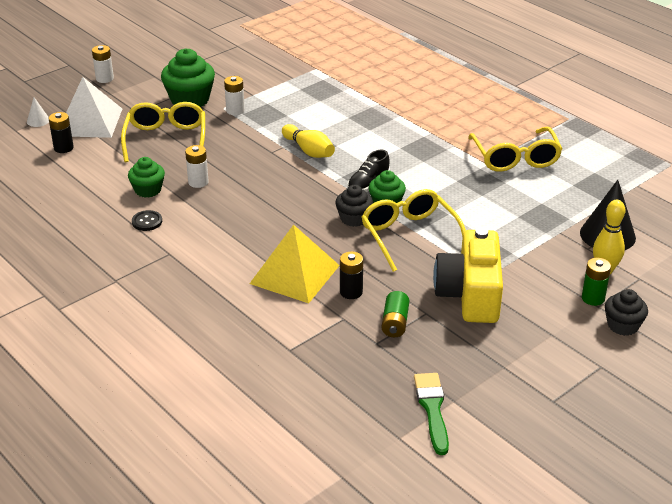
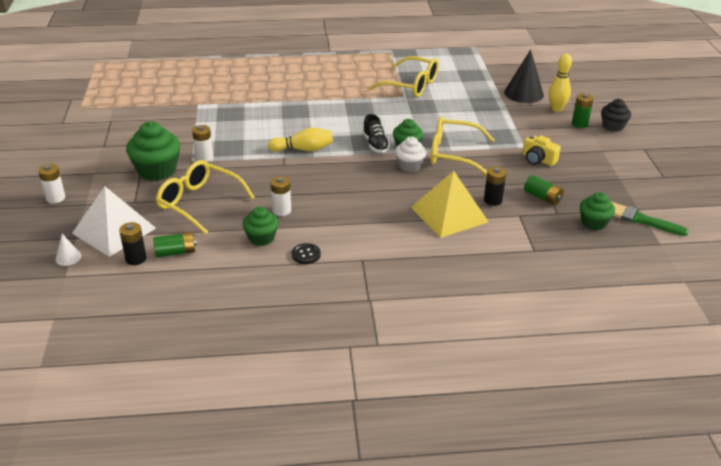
camera: 55 degrees left, 0 degrees up
black cupcake [335,185,373,227] -> white cupcake [395,137,427,172]
yellow camera [433,227,503,323] -> yellow camera [522,135,561,166], size x0.51
none -> green battery [153,232,197,257]
none -> green cupcake [580,192,615,230]

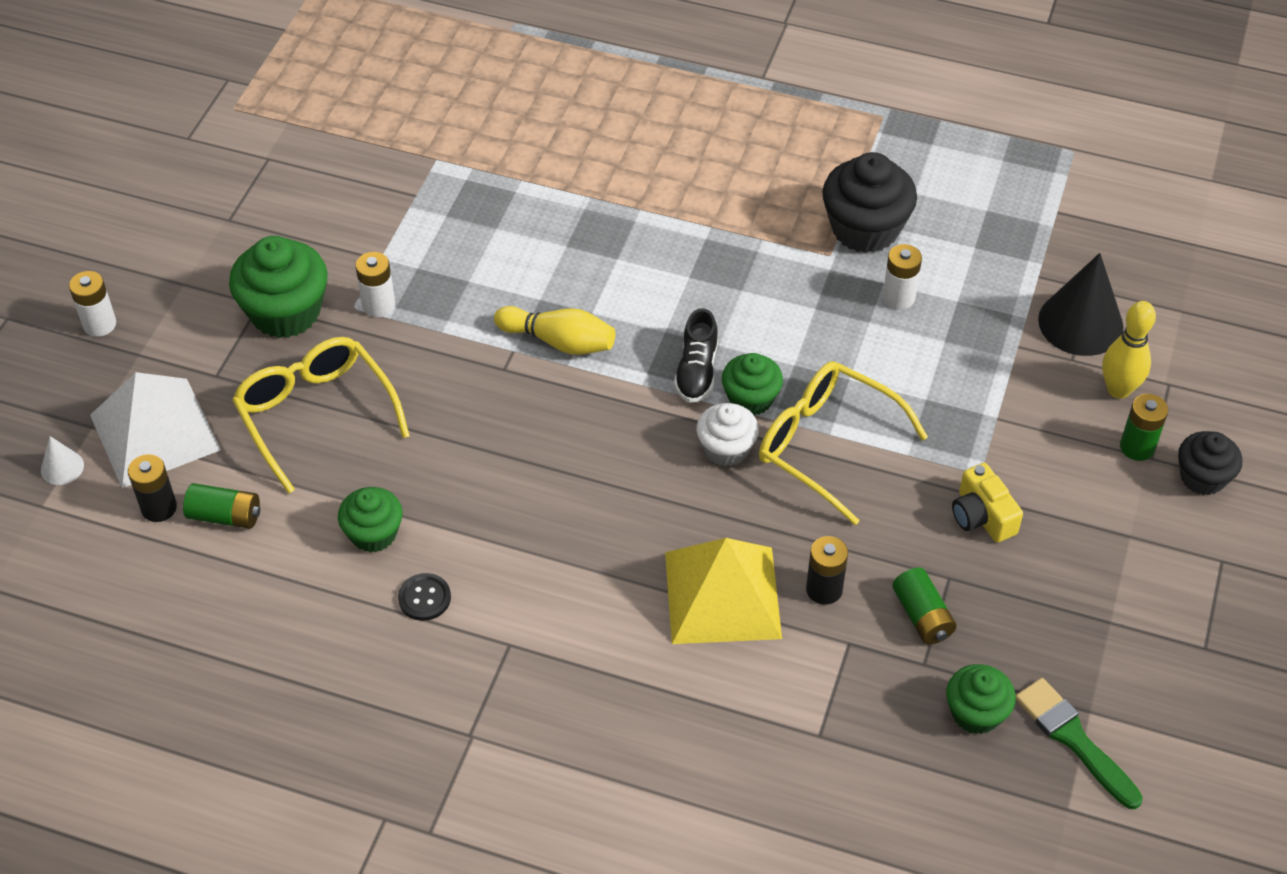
camera: 25 degrees right, 15 degrees up
white battery [270,176,291,216] -> white battery moved to [882,244,922,310]
yellow glasses [369,56,439,97] -> black cupcake [822,152,917,253]

